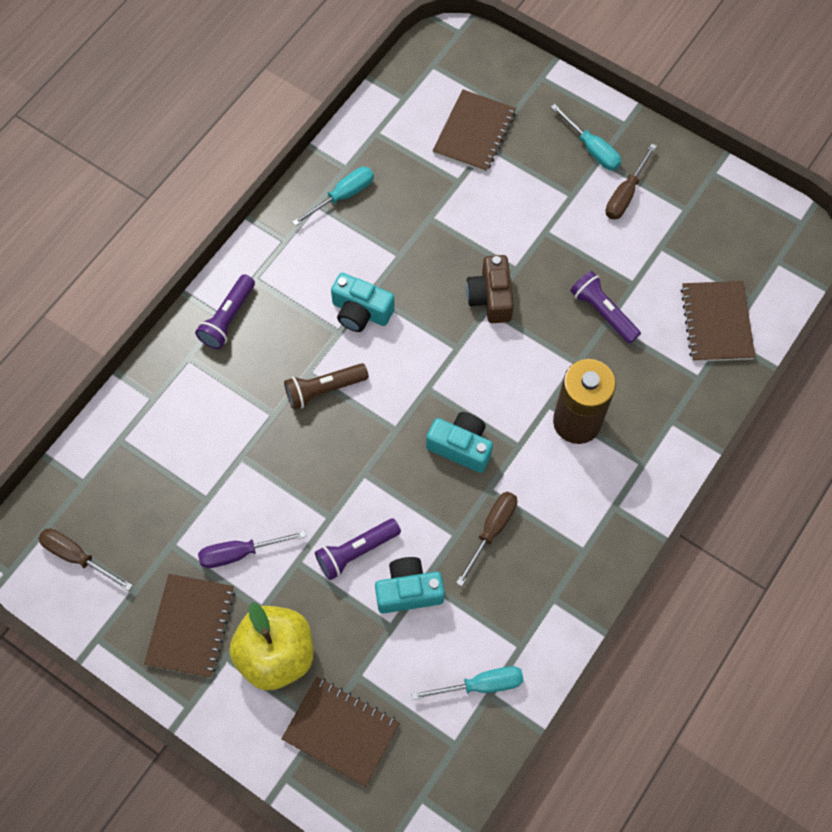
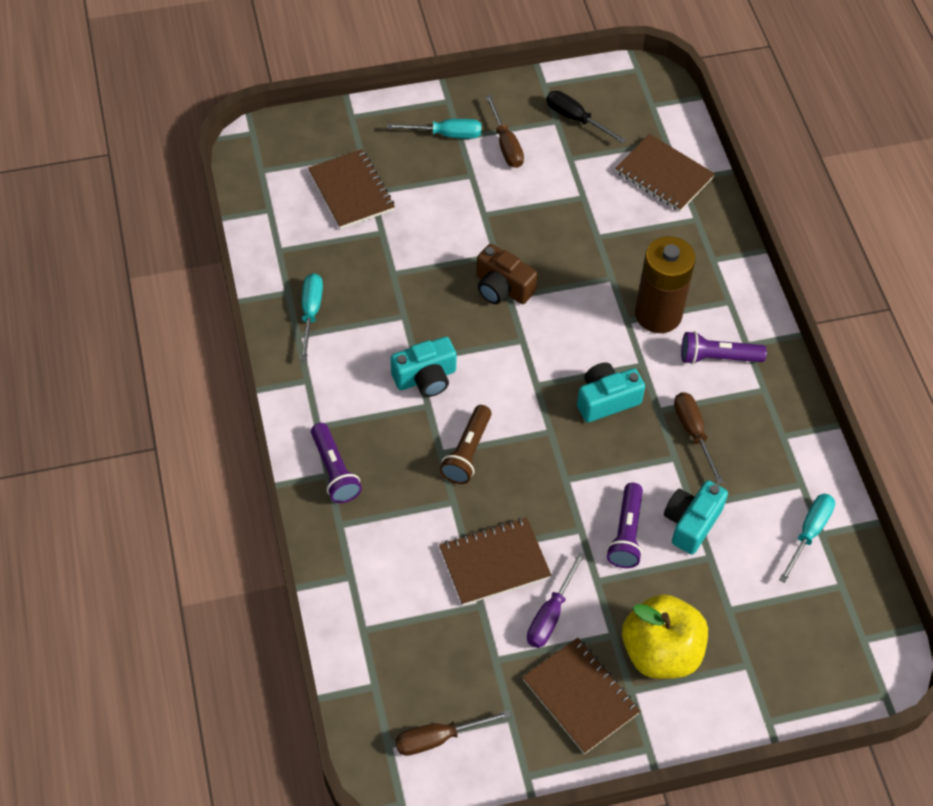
camera: 50 degrees left, 10 degrees down
brown notebook [281,677,400,787] -> brown notebook moved to [439,518,551,606]
purple flashlight [570,271,641,344] -> purple flashlight moved to [681,331,767,364]
none -> black screwdriver [546,91,626,143]

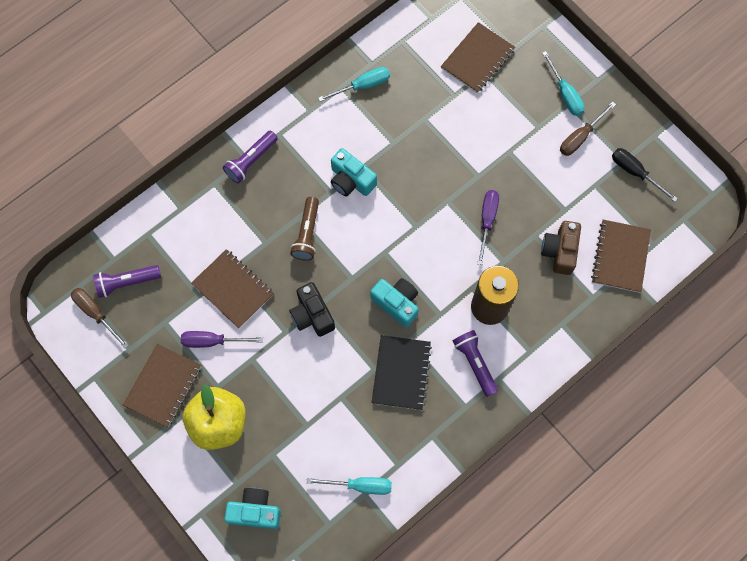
camera: 65 degrees right, 15 degrees up
brown flashlight [440,405,492,484] -> brown flashlight turned 75 degrees counterclockwise [290,197,319,261]
brown camera [476,244,538,304] -> brown camera moved to [541,221,581,275]
black screwdriver [546,91,626,143] -> black screwdriver turned 60 degrees counterclockwise [612,148,678,202]
purple flashlight [607,483,643,568] -> purple flashlight moved to [93,265,161,298]
turquoise camera [664,480,728,554] -> turquoise camera moved to [224,488,281,529]
brown screwdriver [674,392,724,484] -> black notebook [371,335,432,410]
none -> black camera [289,282,335,337]
none -> purple screwdriver [477,190,499,265]

